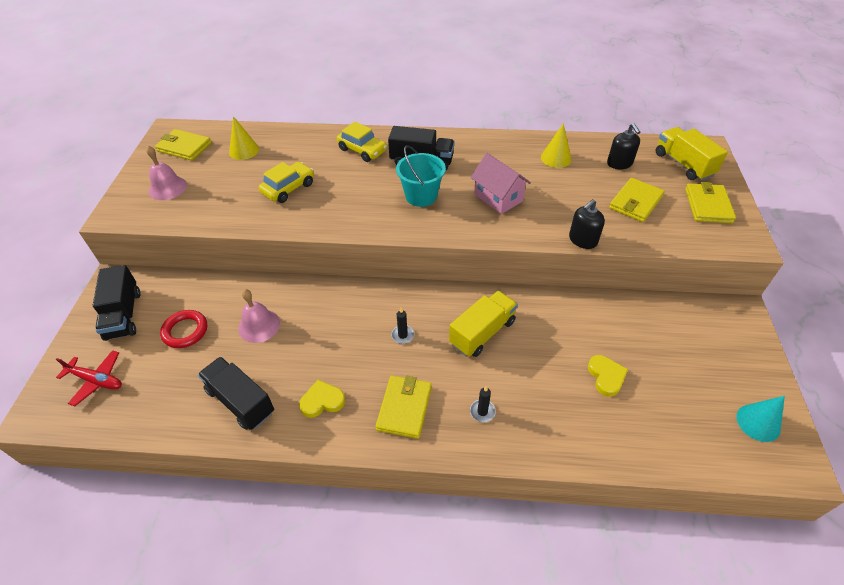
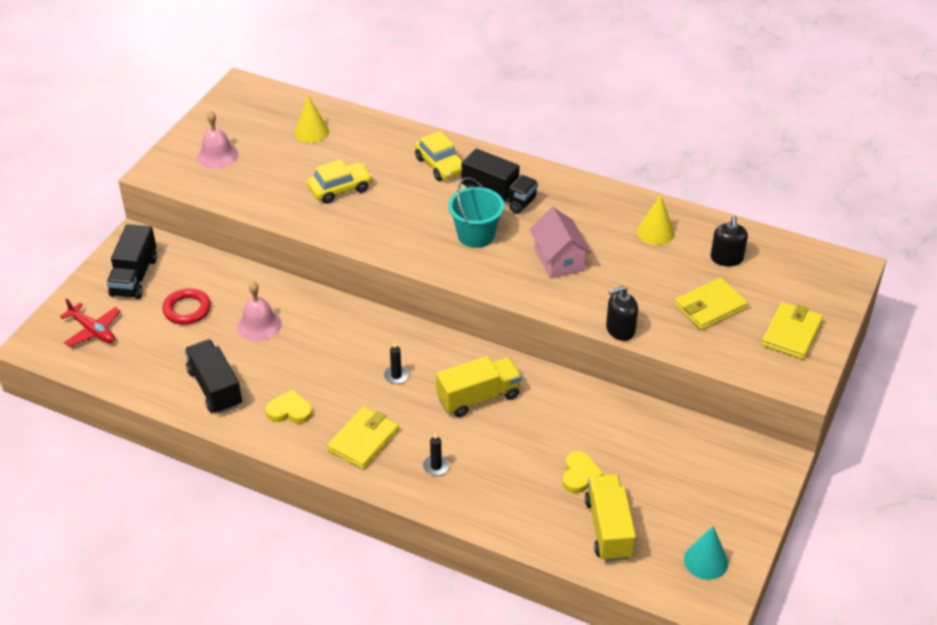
camera: 20 degrees right, 5 degrees down
yellow wallet [155,129,212,161] -> none
yellow truck [656,127,728,181] -> yellow truck moved to [585,475,636,562]

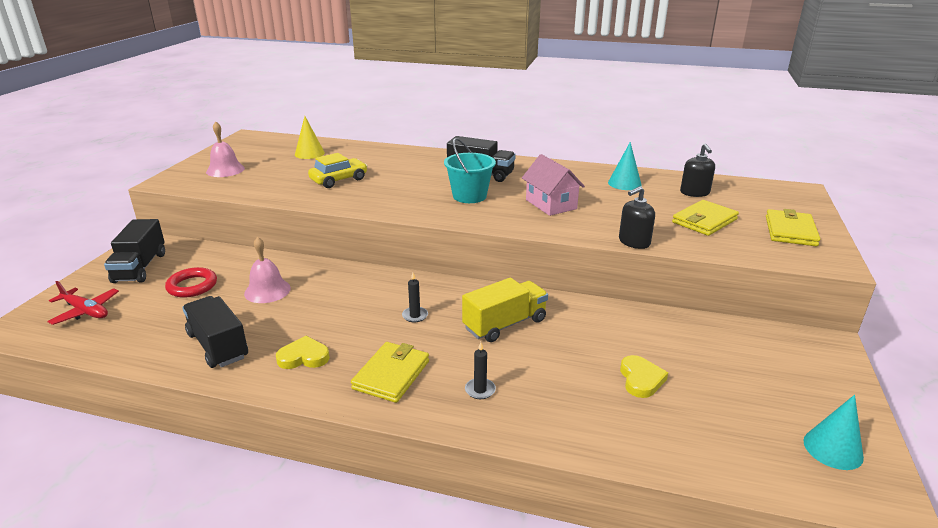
camera: 10 degrees left, 15 degrees down
yellow car [415,131,463,181] -> none
yellow truck [585,475,636,562] -> none
yellow cone [637,195,675,245] -> turquoise cone [608,142,642,190]

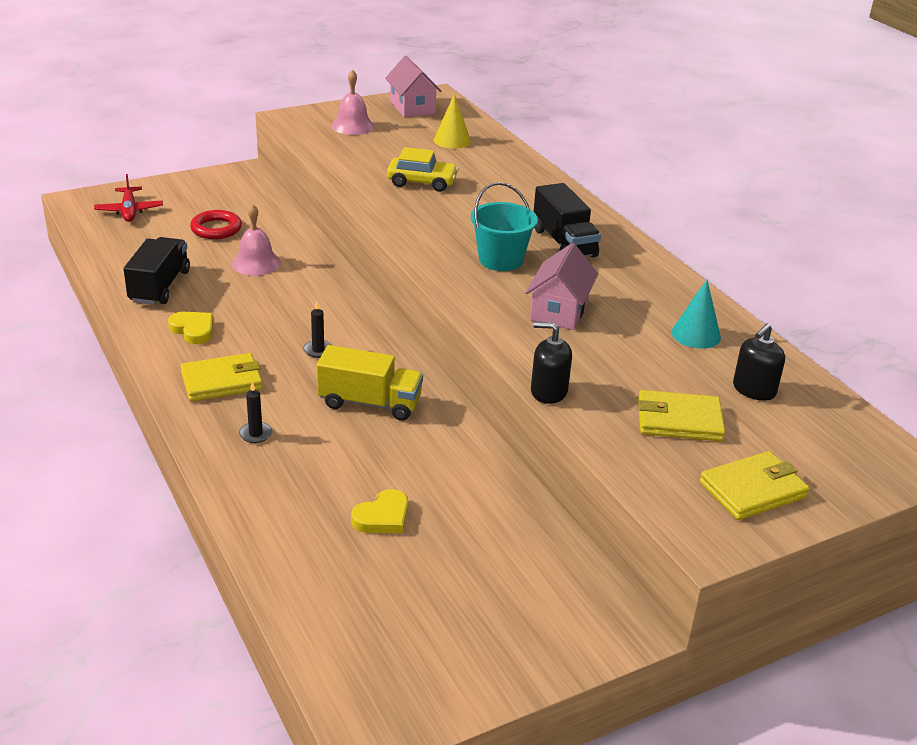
camera: 45 degrees right, 5 degrees up
black truck [104,219,165,283] -> none
turquoise cone [803,395,864,470] -> none
none -> pink house [385,56,442,117]

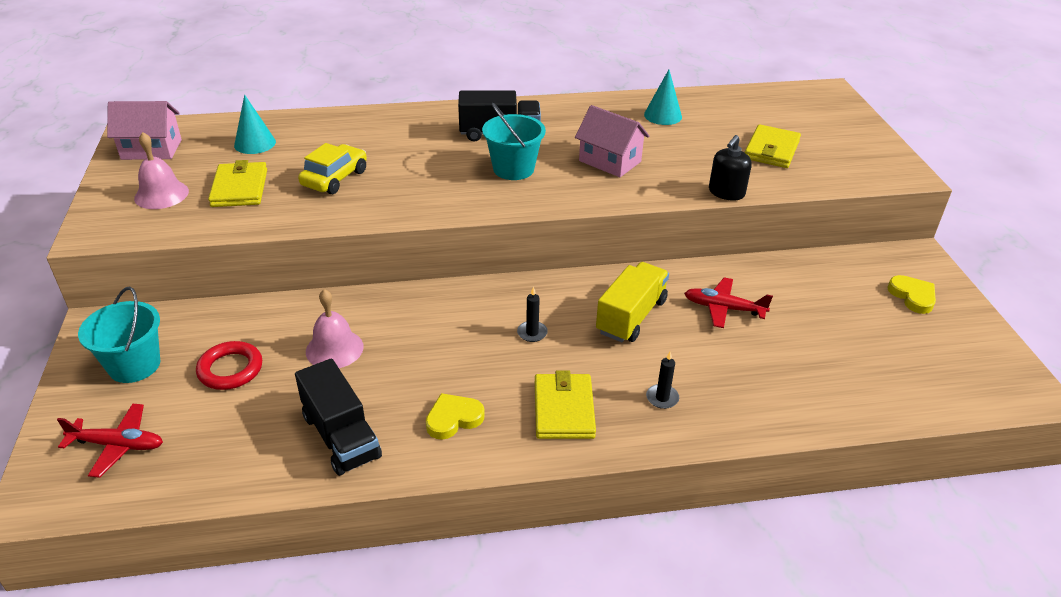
camera: 70 degrees left, 5 degrees up
black truck [124,237,190,305] -> black truck turned 150 degrees counterclockwise [295,358,382,476]
yellow heart [351,489,408,533] -> yellow heart moved to [887,275,936,314]
yellow cone [434,94,471,149] -> turquoise cone [234,95,276,154]
yellow wallet [699,451,810,520] -> yellow wallet moved to [208,160,267,207]
black soap dispenser [733,324,785,401] -> none
none -> turquoise bucket [78,287,160,383]
none -> red plane [684,277,773,328]

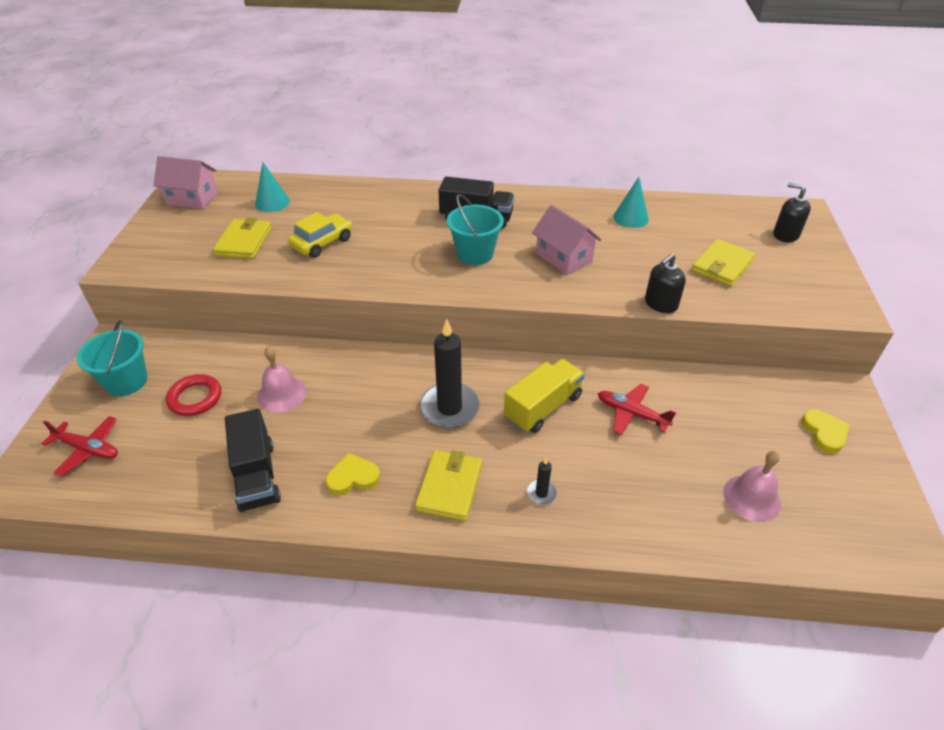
camera: 15 degrees right, 5 degrees up
pink bell [134,132,189,209] -> pink bell moved to [723,451,781,522]
black candle [517,286,548,342] -> black candle [420,319,480,428], size x2.22
none -> black soap dispenser [773,183,811,242]

